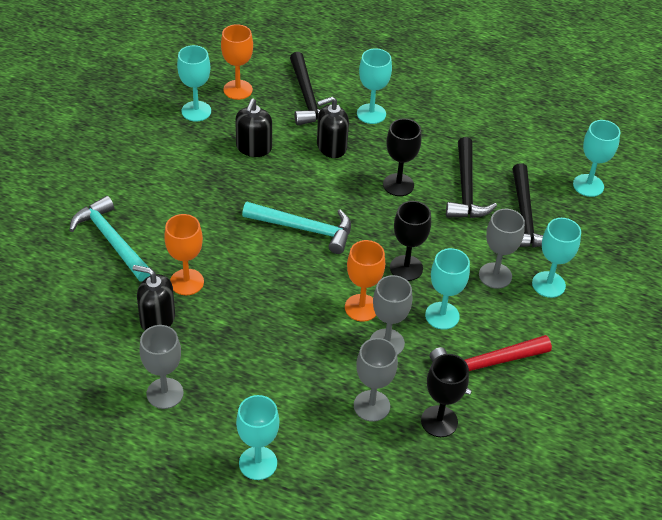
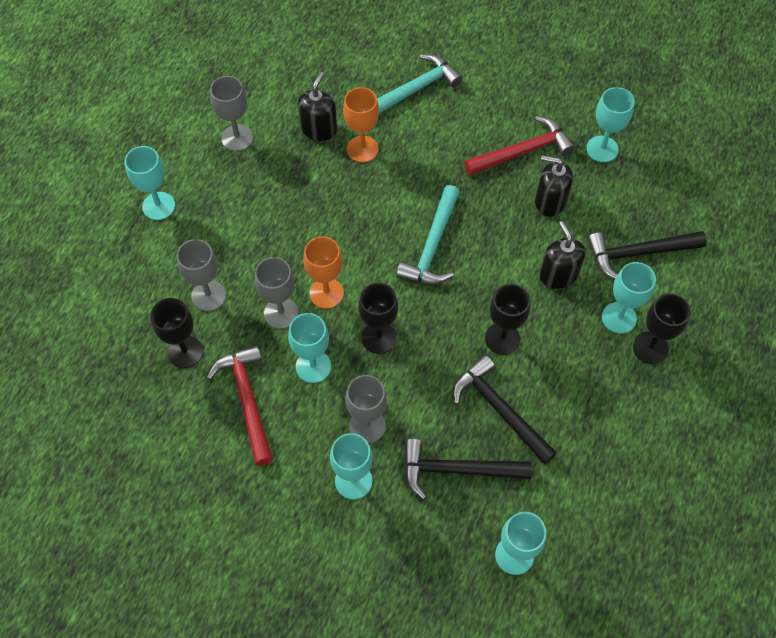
camera: 95 degrees right, 15 degrees up
orange goblet [221,24,253,100] -> none
black hammer [446,137,497,218] -> black hammer turned 45 degrees clockwise [453,355,557,465]
none -> red hammer [464,116,575,175]
none -> black goblet [633,293,691,364]

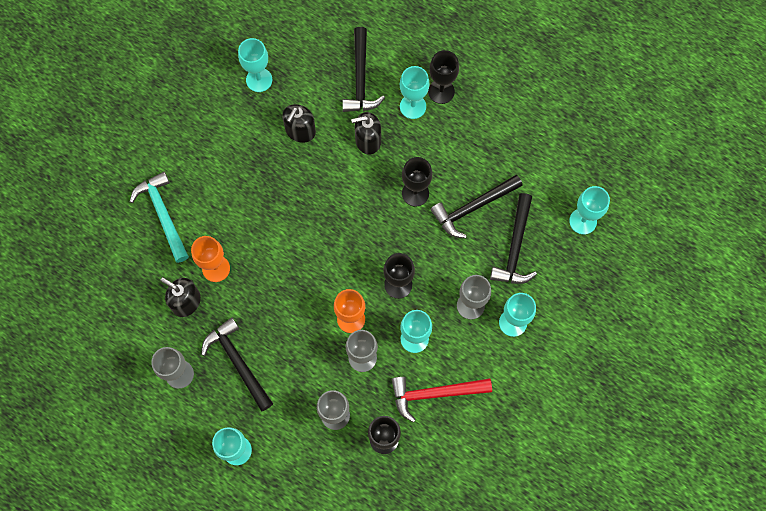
camera: 80 degrees left, 10 degrees up
turquoise hammer [396,185,460,284] -> none
red hammer [464,116,575,175] -> none
none -> black hammer [201,317,273,411]

